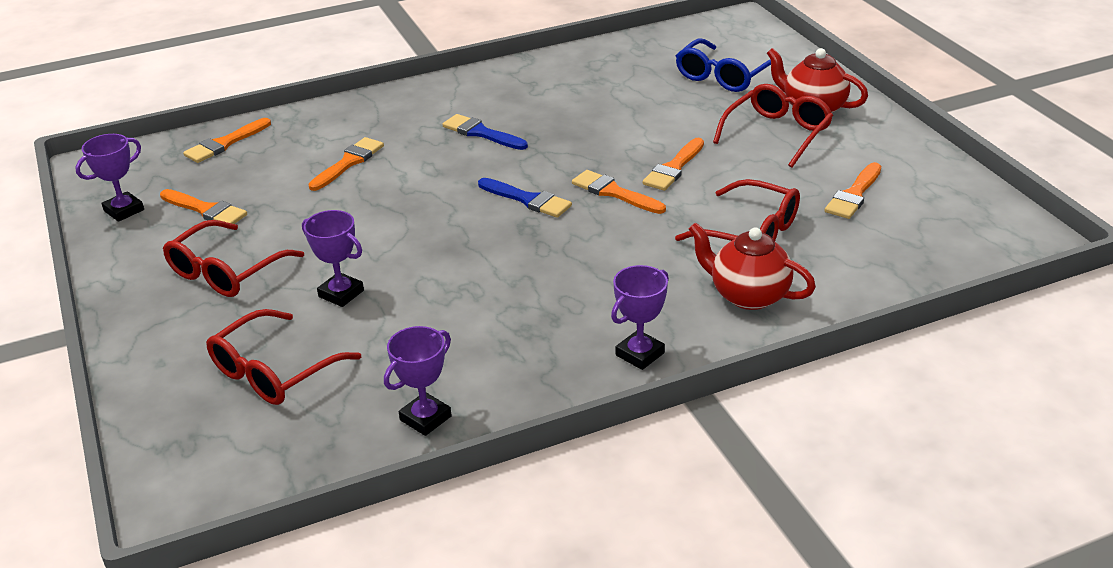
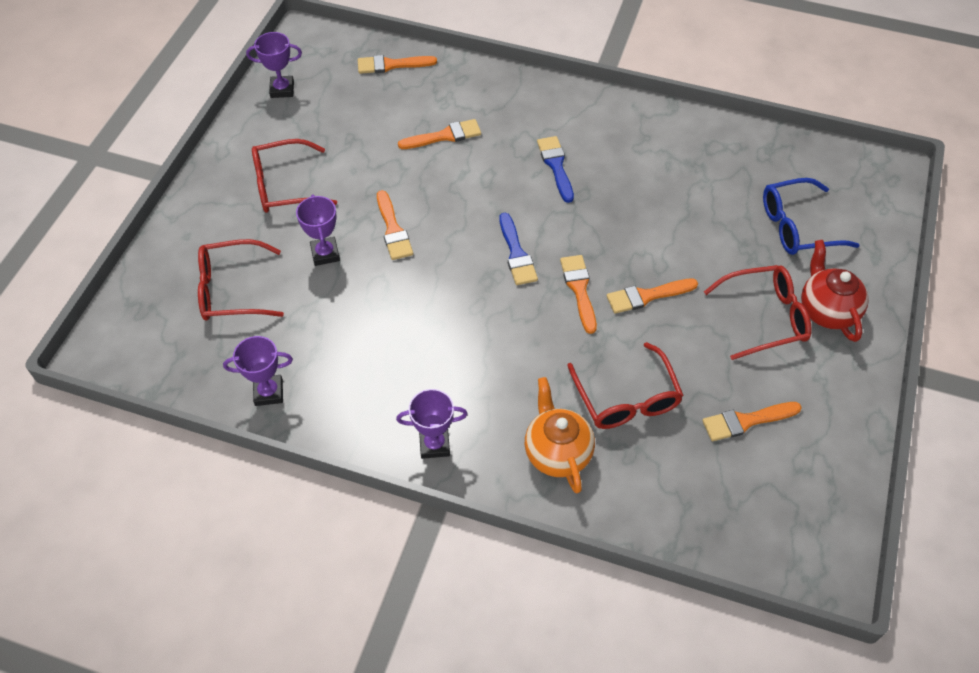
camera: 40 degrees right, 20 degrees up
orange brush [160,189,247,224] -> orange brush moved to [377,190,413,260]
red teapot [689,222,816,310] -> orange teapot [525,377,595,493]

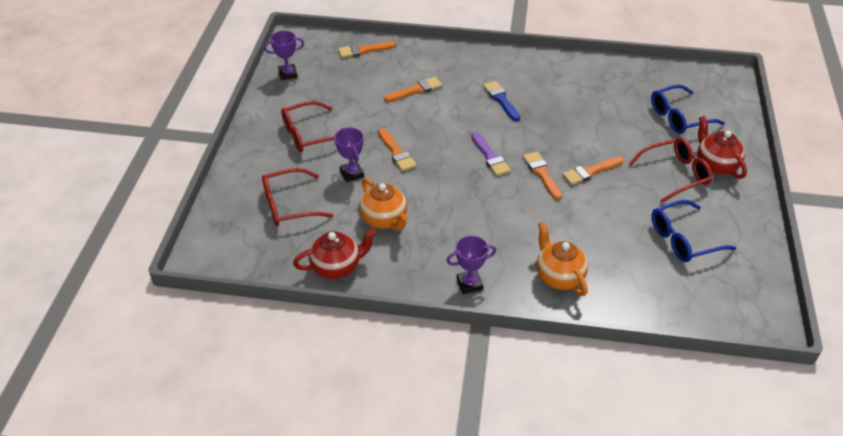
camera: 10 degrees left, 10 degrees down
purple trophy [223,336,293,406] -> red teapot [293,228,377,279]
blue brush [500,213,538,285] -> purple brush [471,132,511,176]
red glasses [567,342,684,429] -> none
orange brush [702,402,802,441] -> blue glasses [652,200,736,262]
none -> orange teapot [359,178,408,231]

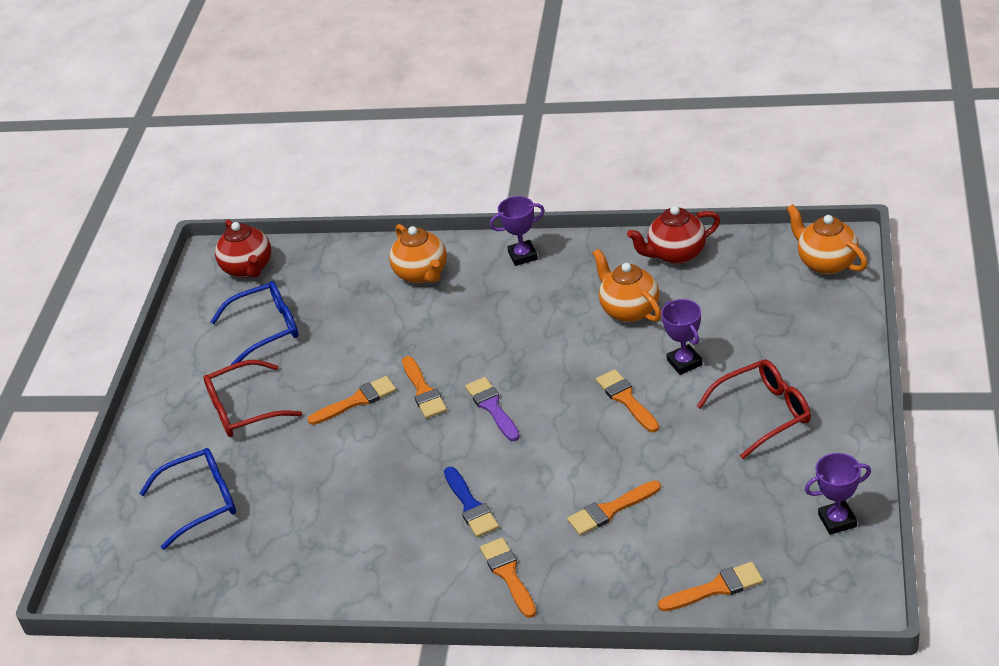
camera: 175 degrees left, 5 degrees down
red glasses [262,168,333,226] -> none
red teapot [697,116,747,179] -> red teapot moved to [215,220,271,278]
none -> orange brush [480,538,536,618]
none -> orange teapot [786,204,868,275]

